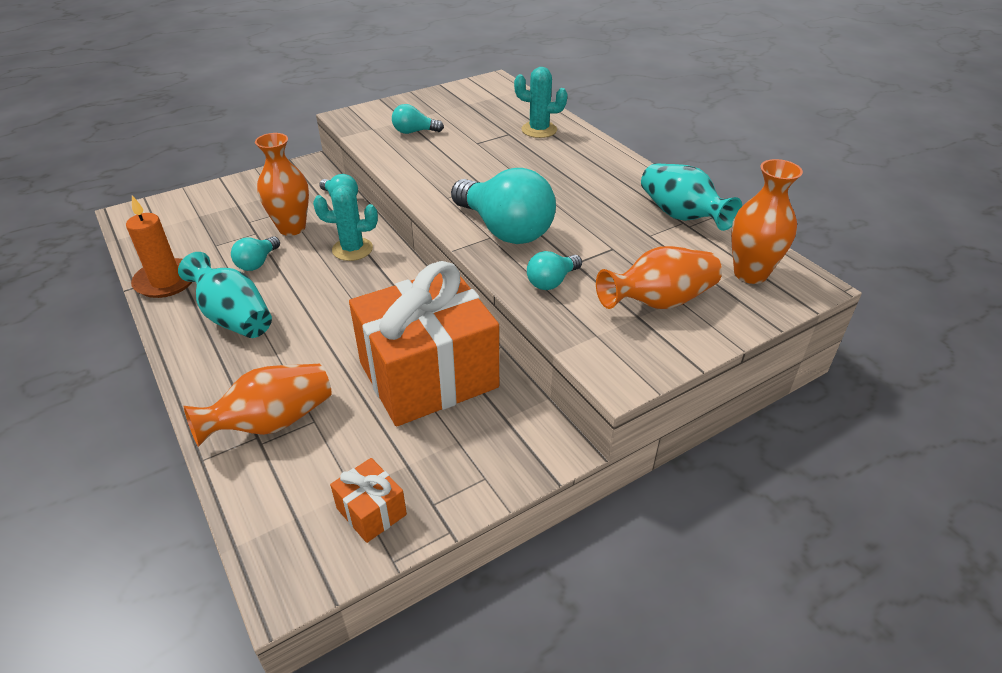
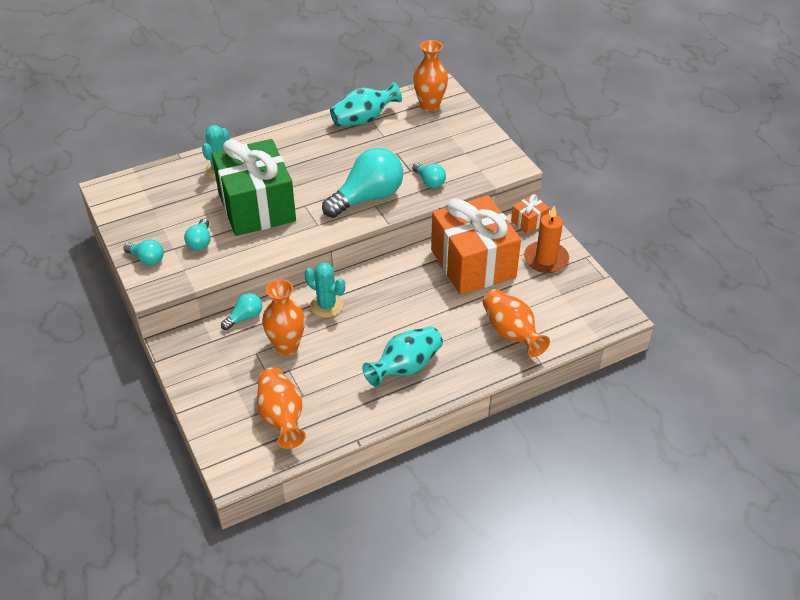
camera: 85 degrees left, 5 degrees up
orange candle [126,196,192,298] -> orange candle moved to [524,206,569,273]
turquoise light bulb [231,236,280,271] -> turquoise light bulb moved to [124,239,164,266]
turquoise cactus [313,185,378,261] -> turquoise cactus turned 60 degrees counterclockwise [305,262,345,318]
orange gift [330,458,407,543] -> orange gift moved to [511,194,549,234]
orange vase [596,246,722,309] -> orange vase moved to [257,367,306,449]
none -> green gift [212,139,296,236]

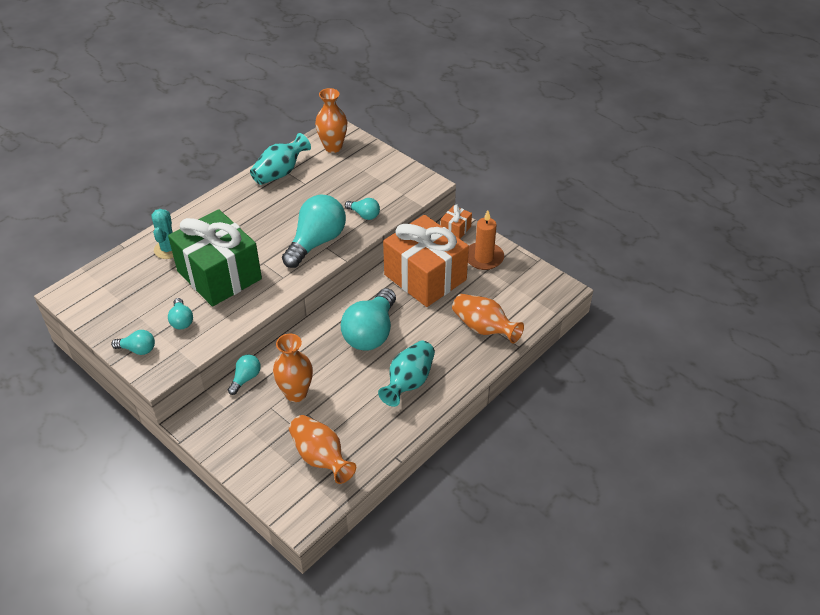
camera: 20 degrees left, 0 degrees up
turquoise cactus [305,262,345,318] -> none
none -> turquoise light bulb [341,288,396,351]

